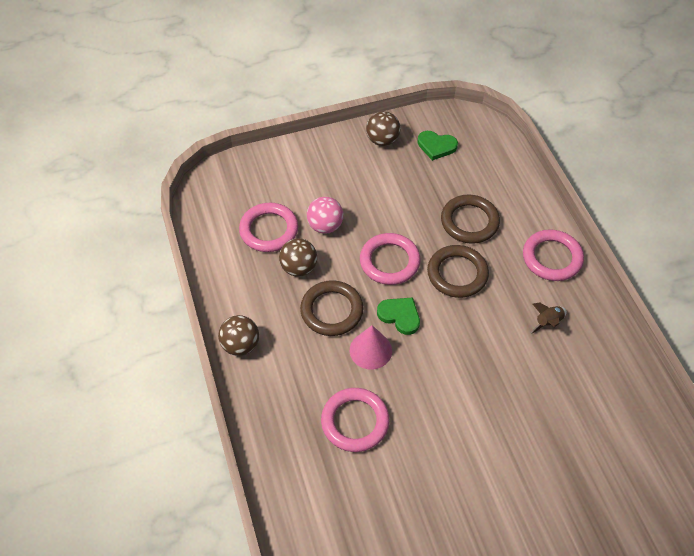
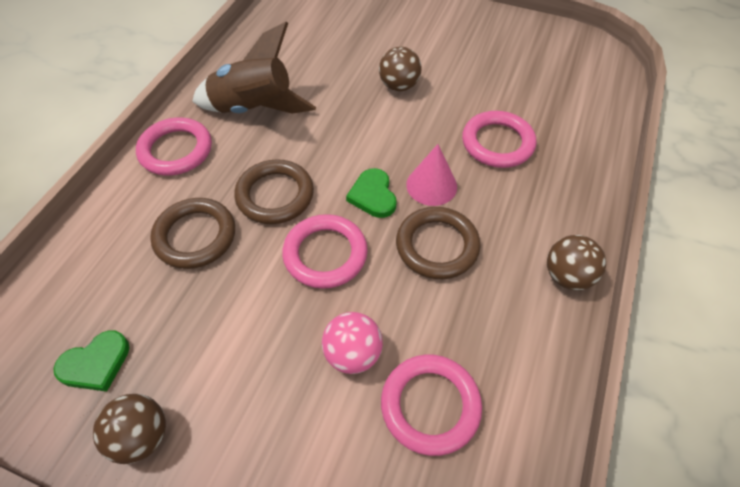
camera: 140 degrees left, 0 degrees up
brown ball [279,238,317,277] -> brown ball moved to [379,46,422,91]
green heart [418,131,458,161] -> green heart turned 90 degrees clockwise [53,330,129,392]
brown rocket [530,302,567,334] -> brown rocket [192,22,316,114], size x2.40

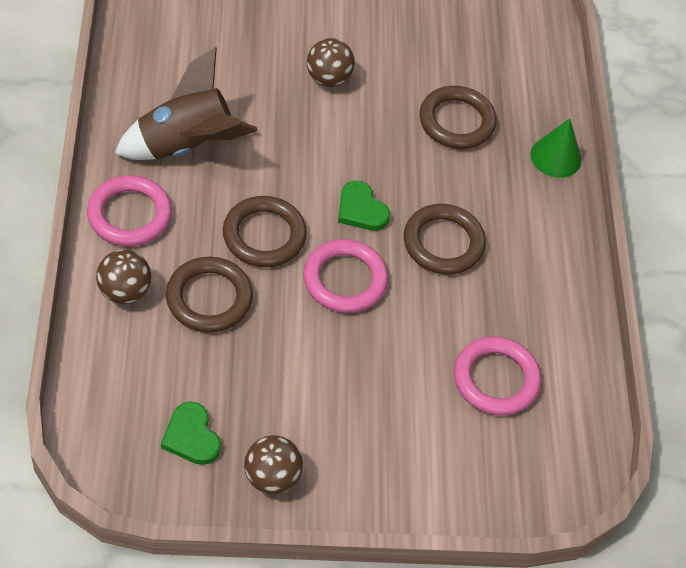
camera: 30 degrees left, 0 degrees up
green heart [53,330,129,392] -> green heart turned 120 degrees clockwise [161,401,221,465]
pink ball [322,312,383,374] -> none
pink cone [406,144,457,206] -> none
pink ring [462,111,536,168] -> brown ring [419,86,497,149]
brown ball [547,235,606,291] -> brown ball moved to [96,250,151,304]
none -> green cone [530,118,582,178]

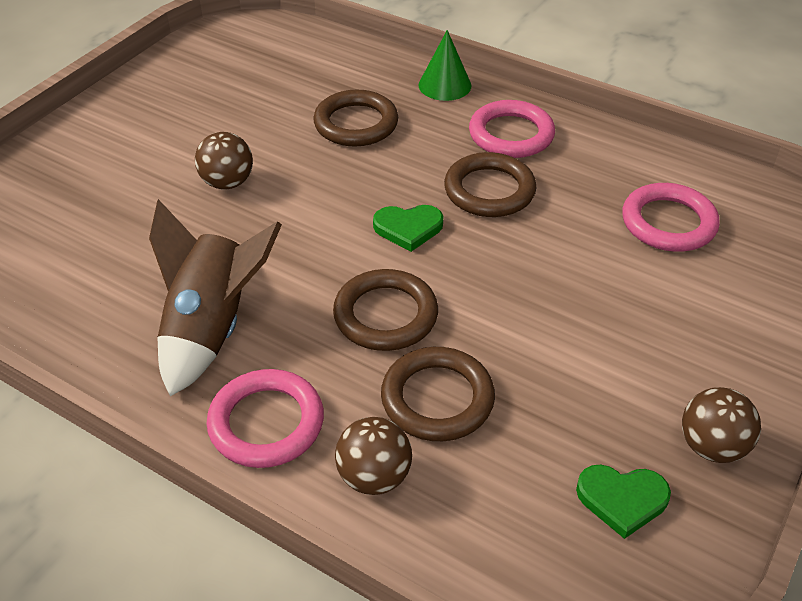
camera: 50 degrees left, 10 degrees down
pink ring [303,239,388,313] -> pink ring moved to [469,100,555,158]

